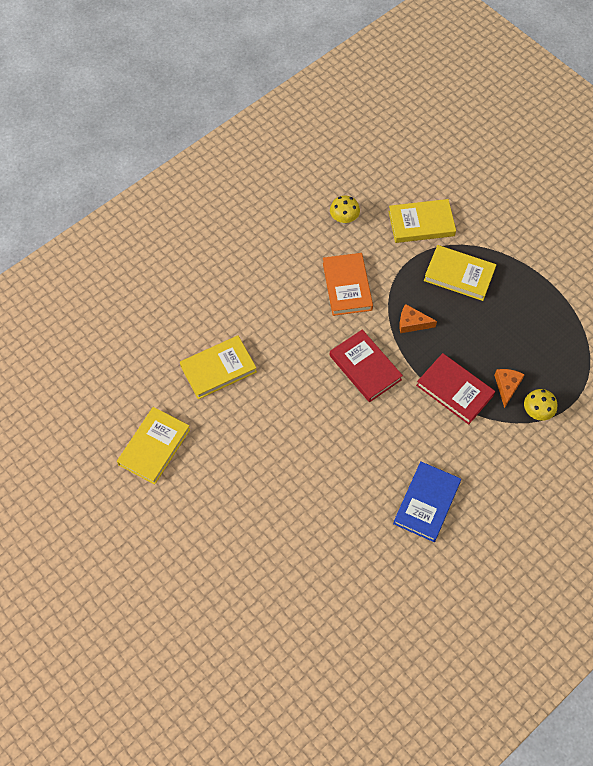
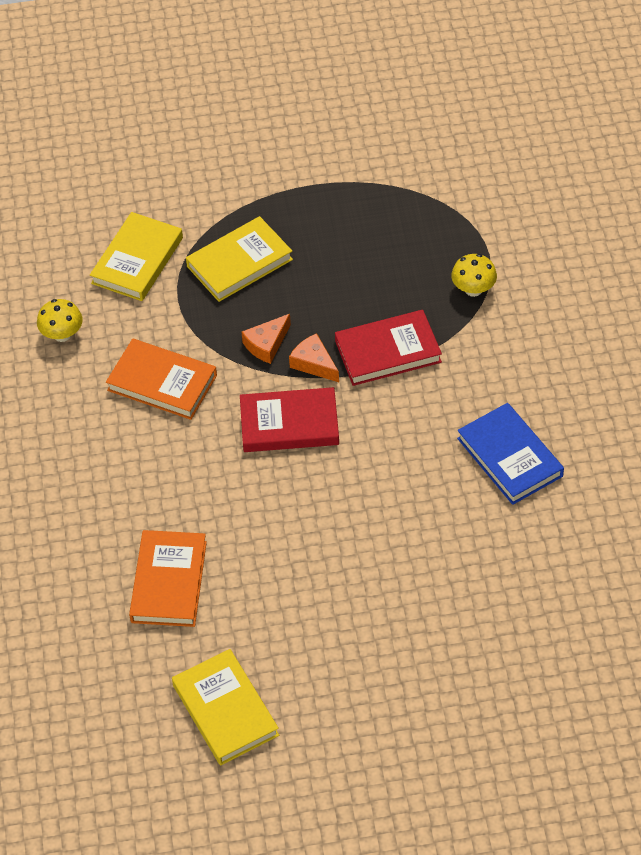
camera: 55 degrees left, 10 degrees down
yellow book [180,335,257,399] -> orange book [129,530,207,627]
orange cheese [494,369,525,408] -> orange cheese moved to [289,333,339,382]

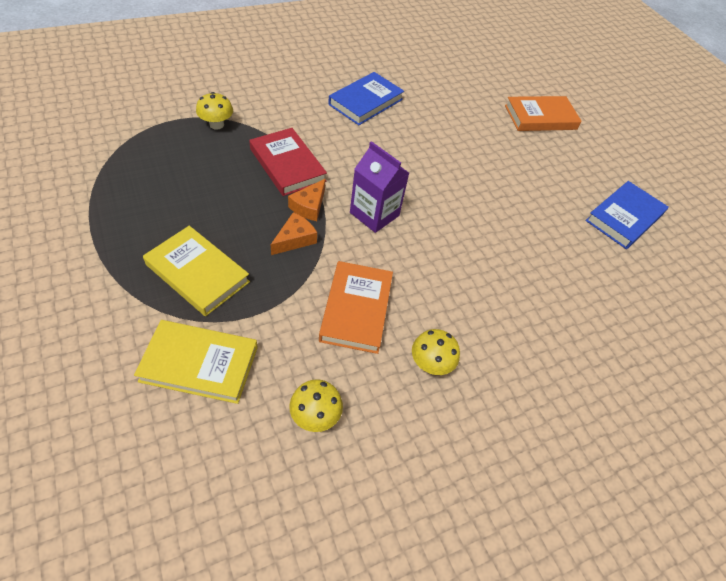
camera: 115 degrees left, 0 degrees up
orange book [129,530,207,627] -> orange book moved to [505,96,582,131]
yellow book [172,649,279,765] -> blue book [585,181,669,249]
red book [240,387,339,452] -> purple carton [350,141,409,233]
orange cheese [242,314,291,364] -> orange cheese turned 75 degrees counterclockwise [271,212,317,255]
none -> yellow mushroom [412,329,460,375]

